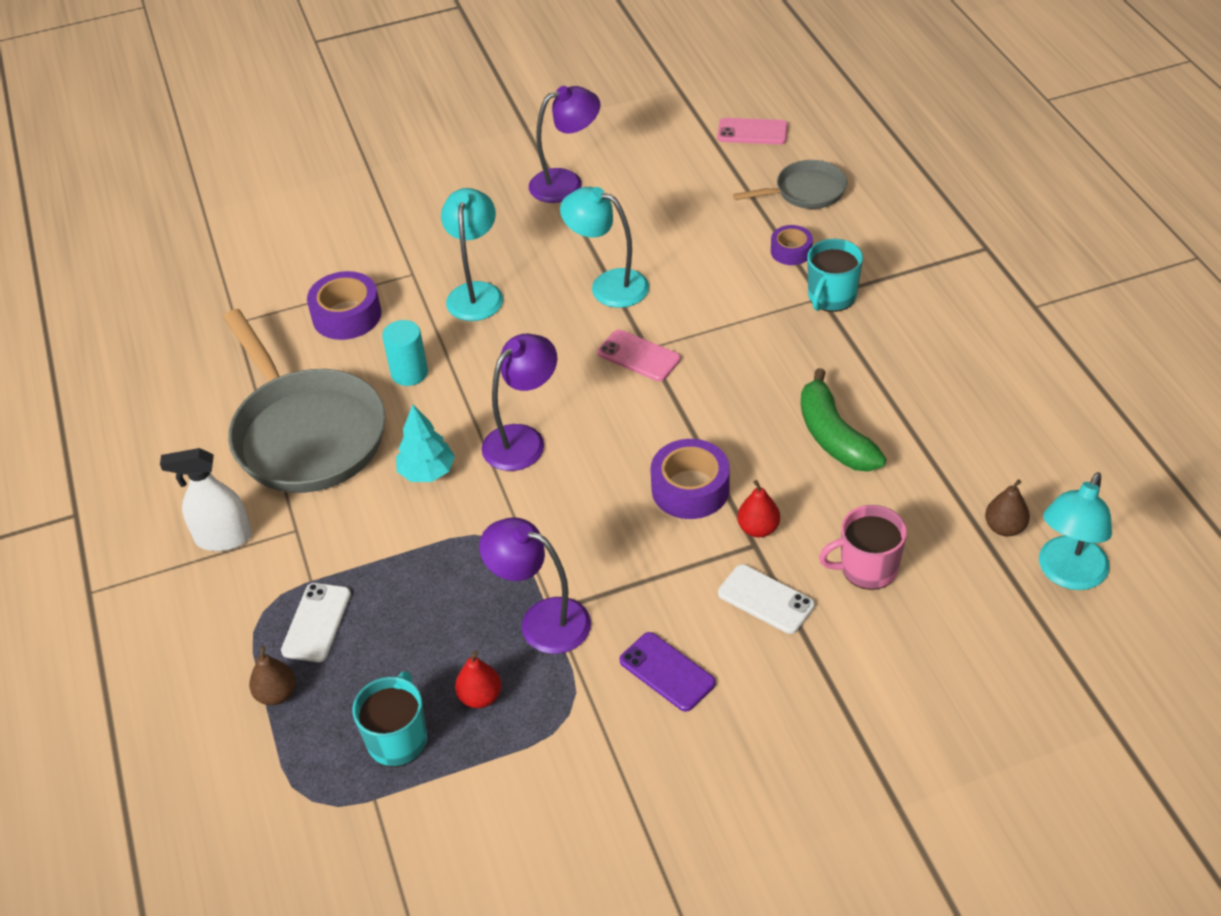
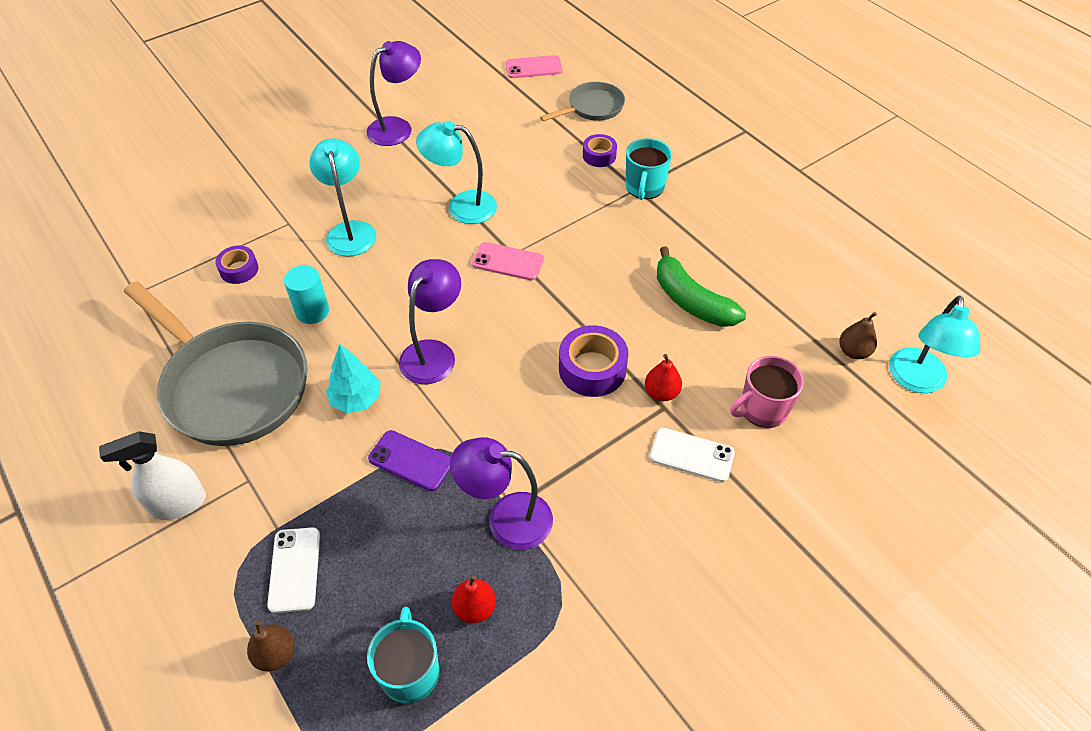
camera: 20 degrees left, 5 degrees up
purple tape [307,271,382,340] -> purple tape [215,245,258,284], size x0.61
purple phone [620,632,716,712] -> purple phone moved to [368,430,451,491]

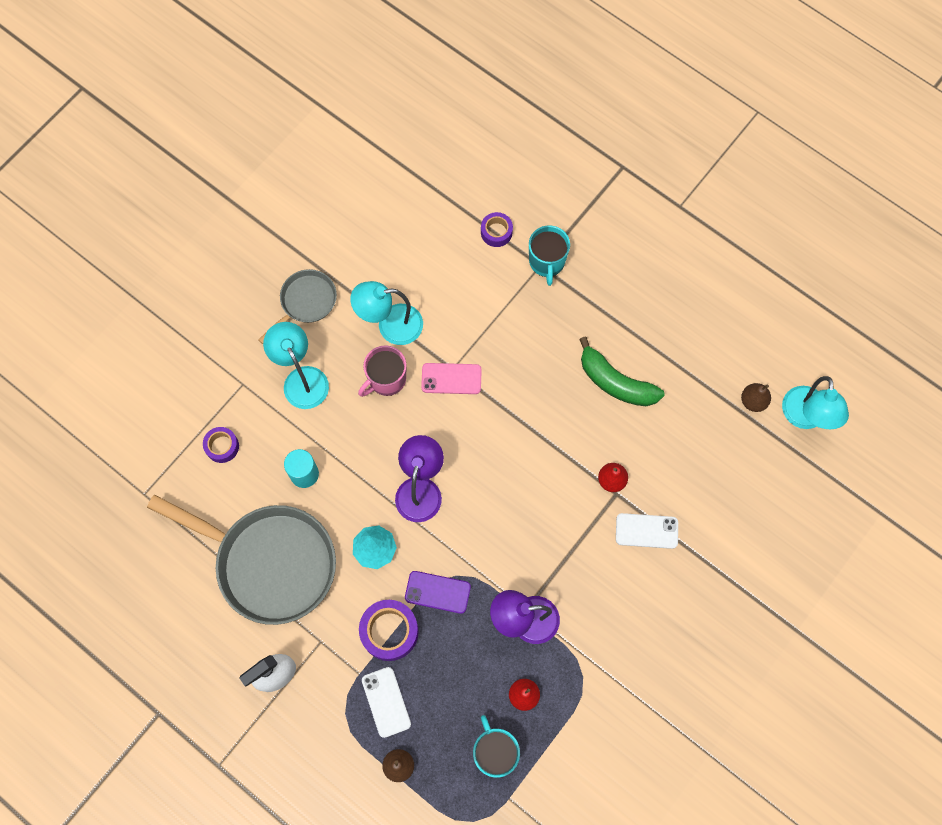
camera: 15 degrees left, 20 degrees up
purple lamp [366,41,421,146] -> none
pink phone [505,55,563,78] -> none
grey pan [540,82,625,121] -> grey pan moved to [259,269,337,344]
purple tape [559,325,628,397] -> purple tape moved to [359,600,419,661]
pink mug [730,356,804,428] -> pink mug moved to [358,345,407,397]

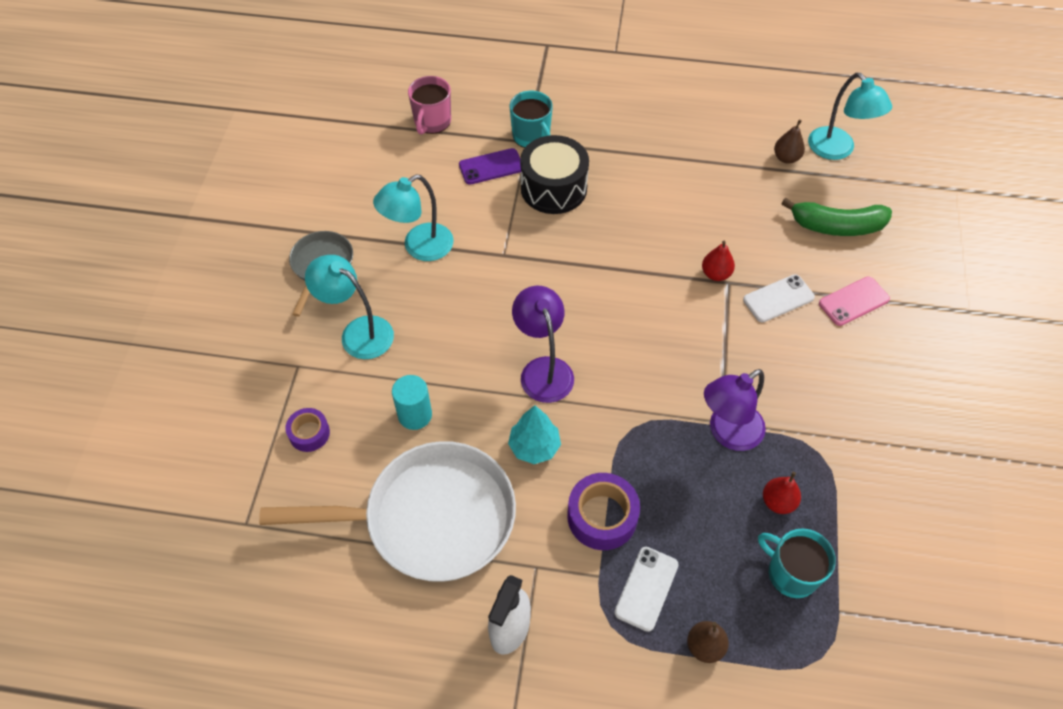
camera: 30 degrees left, 15 degrees down
grey pan [147,495,336,625] -> white pan [259,441,516,582]
pink mug [358,345,407,397] -> pink mug moved to [408,76,451,135]
white phone [362,667,411,738] -> white phone turned 75 degrees clockwise [614,547,679,632]
purple phone [405,571,471,614] -> purple phone moved to [459,148,521,185]
pink phone [421,363,482,394] -> pink phone moved to [819,276,890,326]
purple tape [481,212,513,247] -> none
green banana [579,337,664,406] -> green banana moved to [781,198,892,236]
none -> black drum [520,135,589,214]

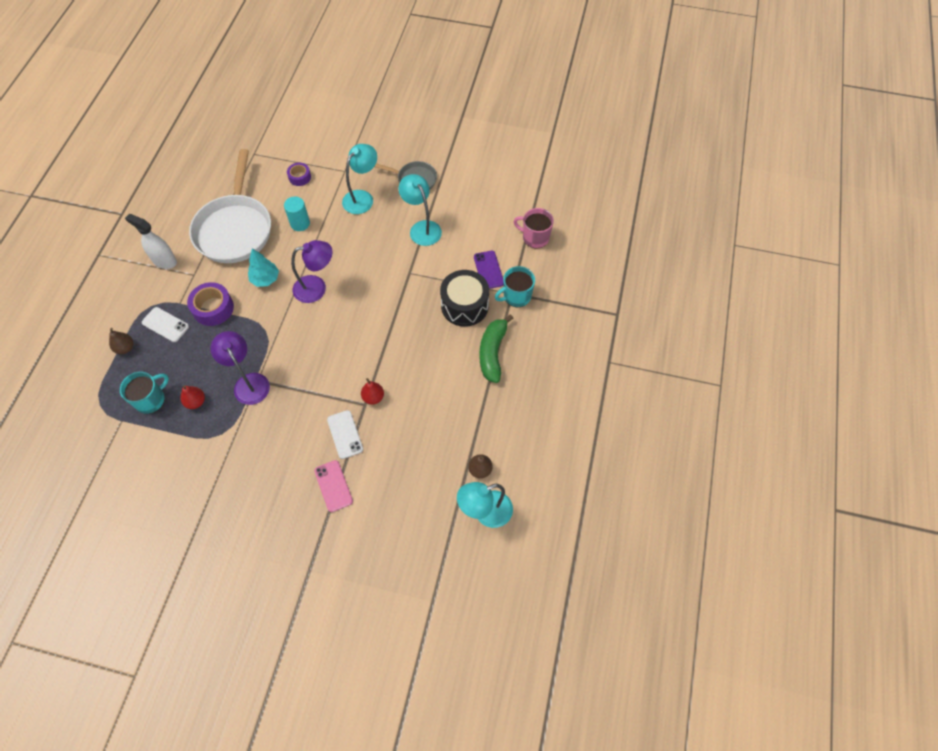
camera: 95 degrees right, 5 degrees up
green banana [781,198,892,236] -> green banana moved to [479,314,513,383]

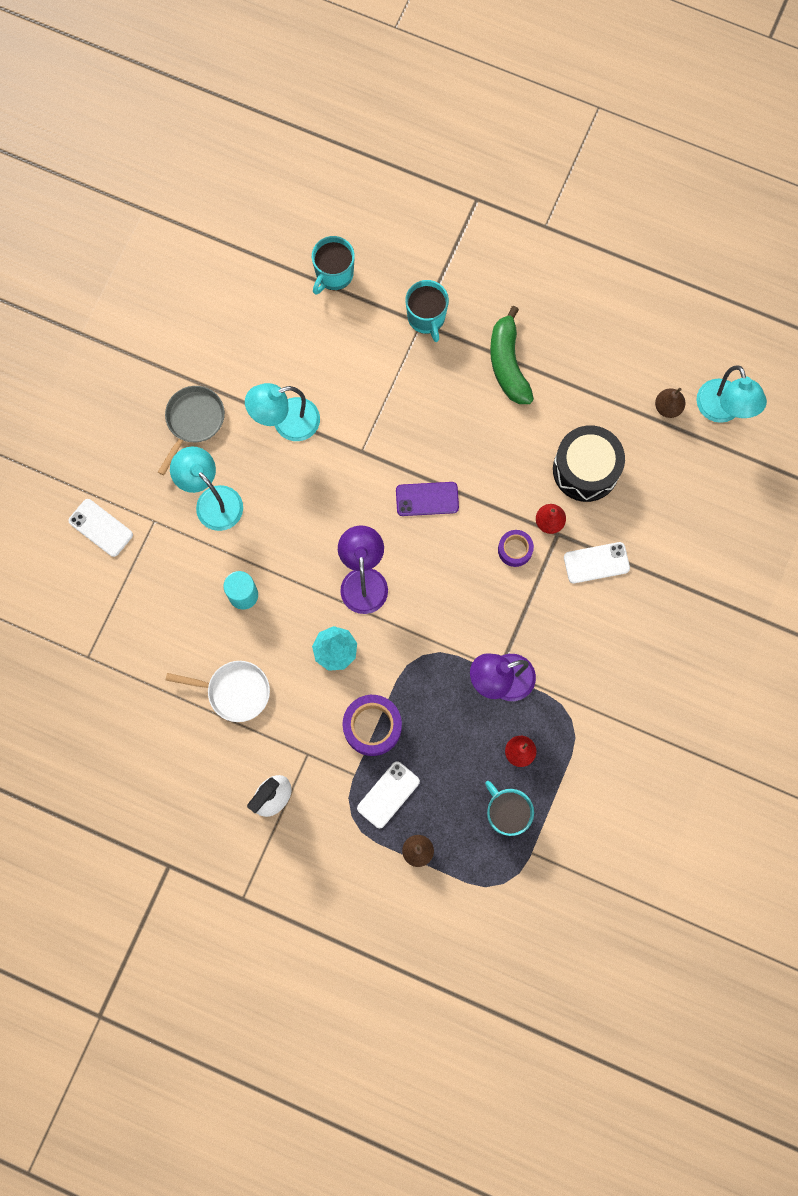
camera: 80 degrees left, 15 degrees up
white pan [189,149,271,263] -> white pan [166,661,270,722], size x0.51
purple tape [287,163,311,186] -> purple tape moved to [498,530,534,567]
pink phone [314,460,353,512] -> none
black drum [440,270,489,327] -> black drum moved to [553,425,625,502]
purple phone [474,251,503,289] -> purple phone moved to [396,482,459,516]
green banana [479,314,513,383] -> green banana turned 60 degrees clockwise [490,306,534,404]
pink mug [513,208,554,248] -> turquoise mug [312,236,355,295]
none -> white phone [69,499,133,557]

